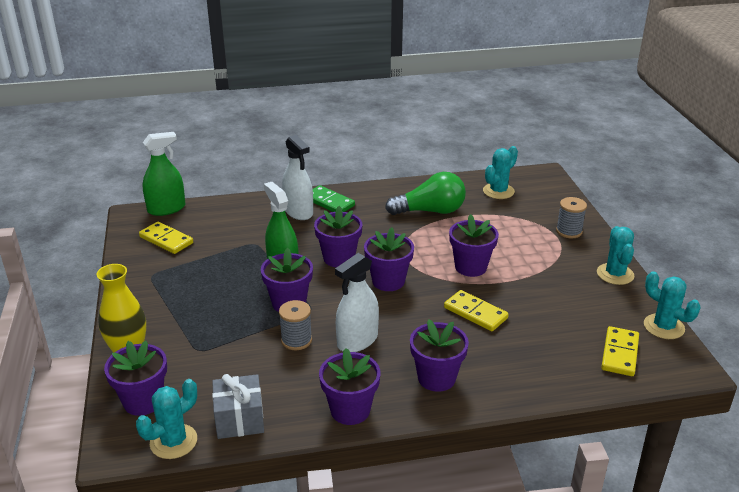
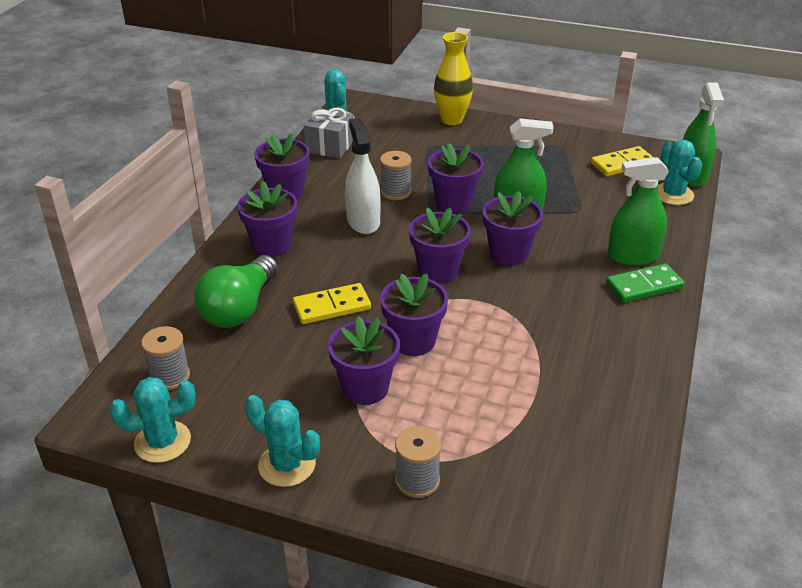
camera: 120 degrees right, 5 degrees up
purple flower pot [104,341,167,416] -> purple flower pot moved to [328,316,400,405]
white spray bottle [282,135,313,220] -> green spray bottle [608,157,669,266]
green light bulb [385,172,466,215] -> green light bulb moved to [194,255,278,328]
turquoise cactus [483,146,518,199] -> turquoise cactus moved to [657,140,702,205]
yellow domino [601,326,639,376] -> grey spool [141,326,190,390]

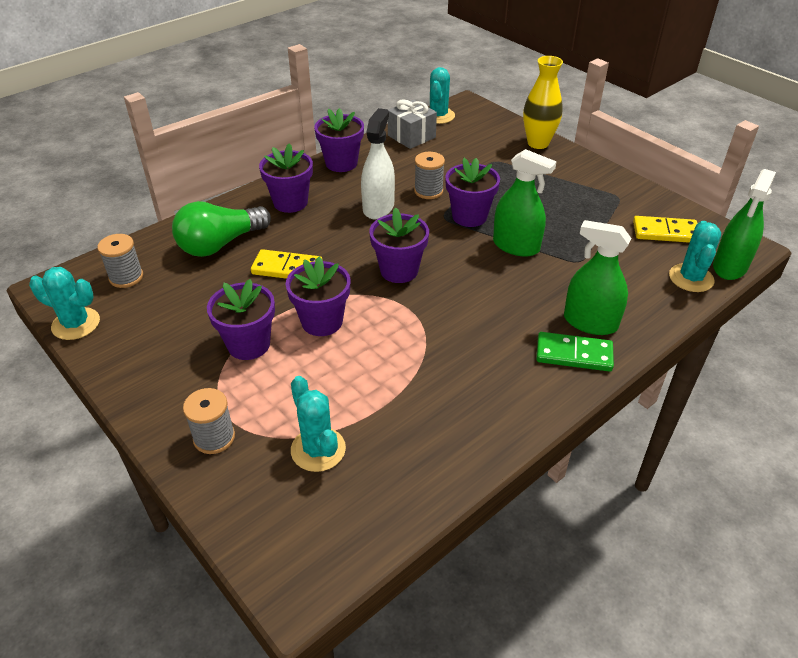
camera: 30 degrees right, 5 degrees up
turquoise cactus [245,395,320,487] -> turquoise cactus moved to [291,376,346,472]
purple flower pot [483,191,543,266] -> none

